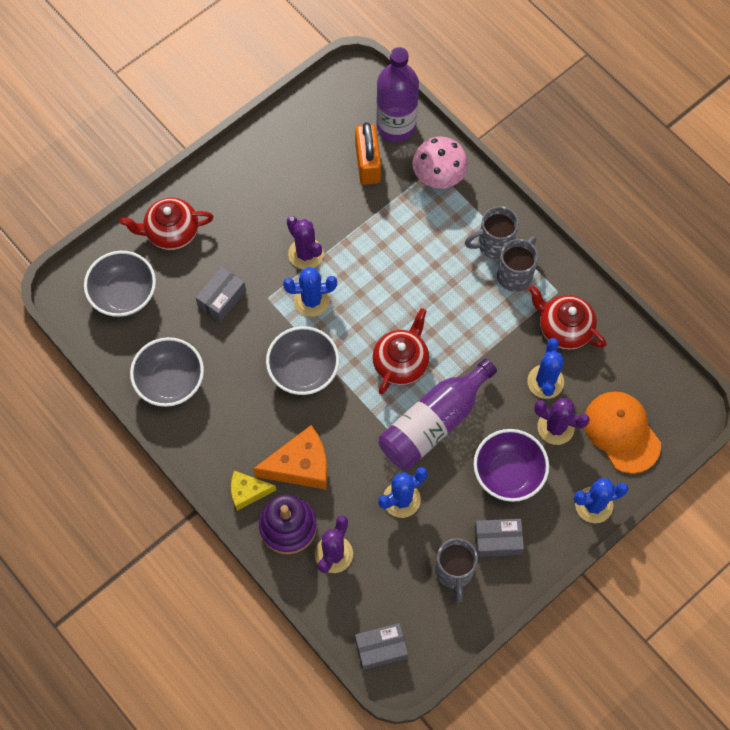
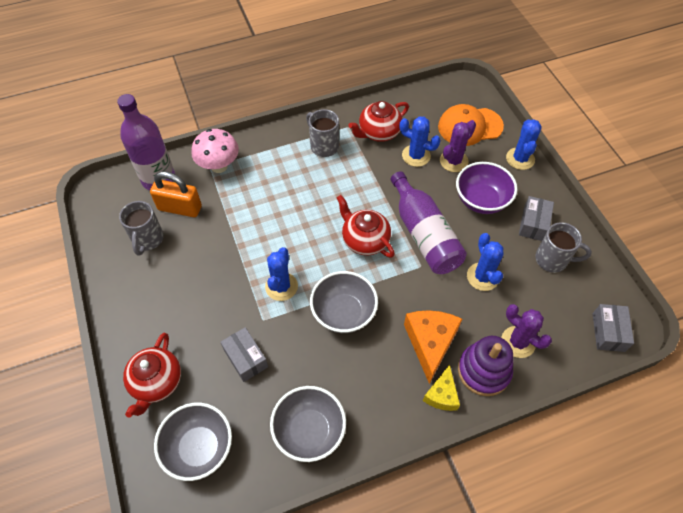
camera: 70 degrees left, 10 degrees down
purple cactus [287,216,324,269] -> none
grey mug [465,206,519,259] -> grey mug moved to [119,201,164,256]

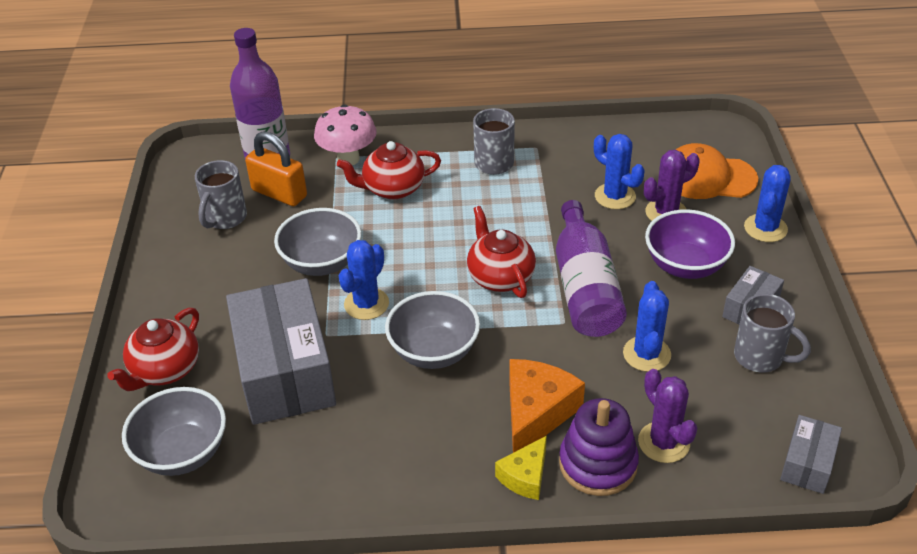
camera: 20 degrees right, 15 degrees down
grey box [220,327,268,382] -> grey box [226,278,336,425], size x2.12
grey bowl [270,386,346,462] -> grey bowl moved to [274,208,361,276]
red teapot [348,101,409,142] -> red teapot moved to [337,141,441,200]

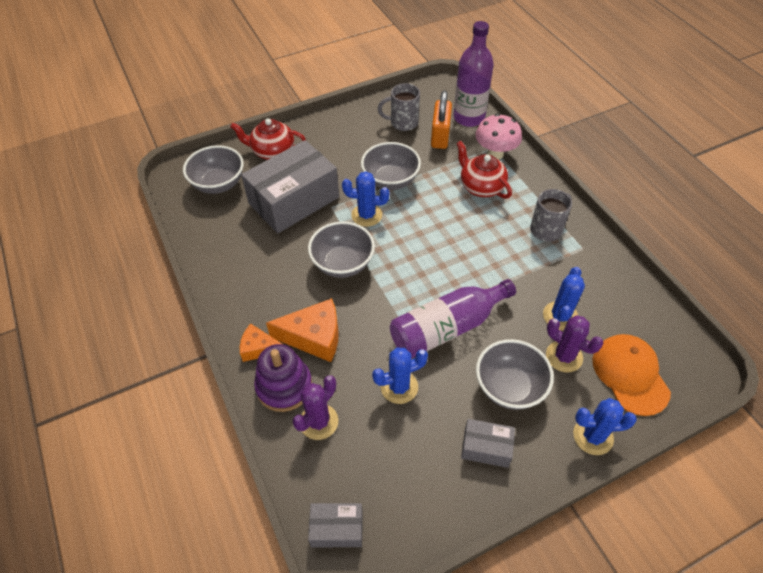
camera: 65 degrees right, 10 degrees up
red teapot [467,206,536,298] -> none
yellow cheese [495,436,547,500] -> orange cheese [240,324,282,362]
purple bowl [645,209,735,279] -> grey bowl [476,339,554,410]
grey mug [734,294,811,372] -> none

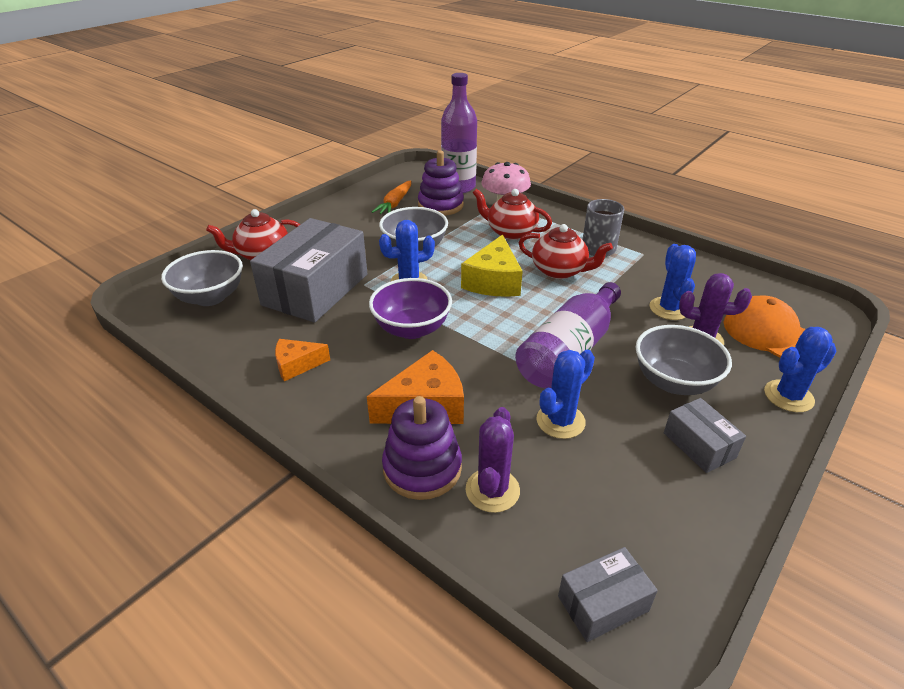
camera: 25 degrees left, 15 degrees down
orange cheese [240,324,282,362] -> orange cheese moved to [275,339,330,381]
grey bowl [308,221,375,278] -> purple bowl [369,278,452,339]
grey mug [378,83,420,131] -> orange carrot [372,180,411,214]
orange padlock [431,90,452,149] -> purple stacking toy [418,150,464,216]
grey box [461,419,515,468] -> grey box turned 75 degrees clockwise [664,398,746,473]
none -> yellow cheese [461,235,523,297]
none -> red teapot [519,224,613,279]

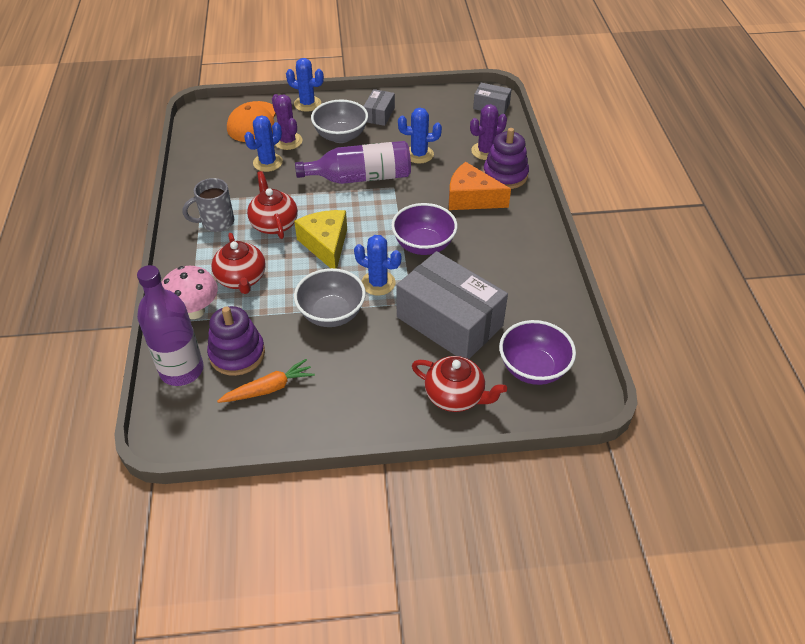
camera: 135 degrees left, 10 degrees up
grey bowl [161,250,243,306] -> purple bowl [499,320,576,385]
grey box [250,218,368,322] -> grey box turned 60 degrees clockwise [396,251,508,359]
orange cheese [275,339,330,381] -> none
yellow cheese [461,235,523,297] -> yellow cheese turned 75 degrees counterclockwise [294,210,347,269]

